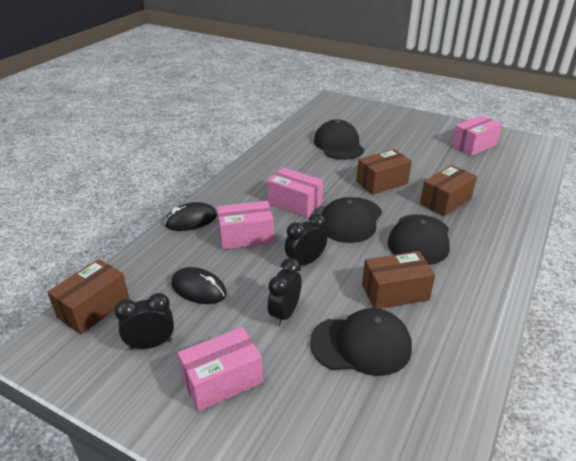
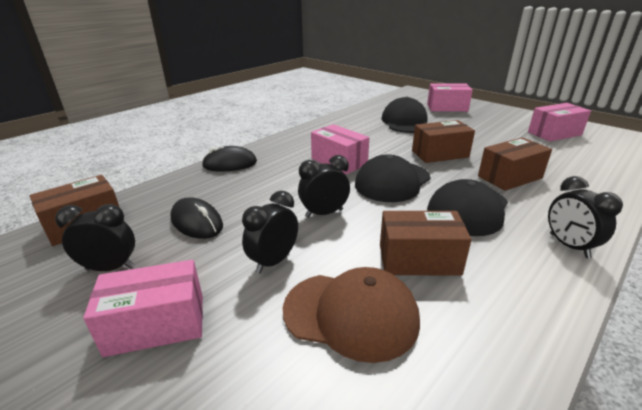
camera: 15 degrees right, 5 degrees down
pink box [217,201,274,250] -> pink box moved to [427,83,473,112]
black cap [310,308,412,376] -> brown cap [283,267,420,363]
none -> black clock [548,176,623,258]

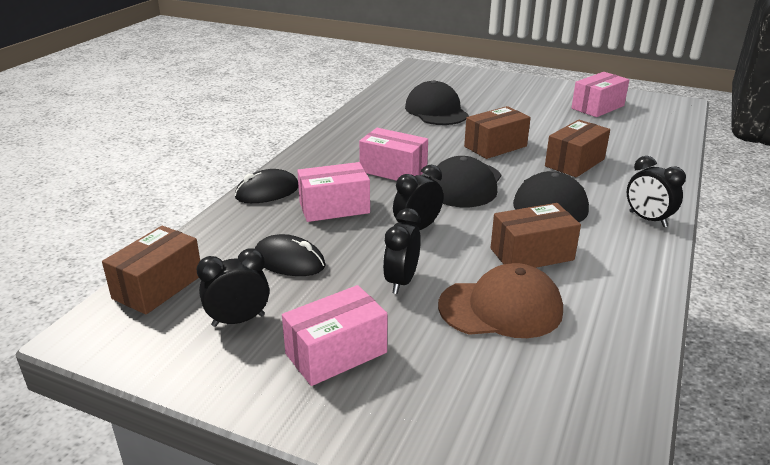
camera: 20 degrees left, 0 degrees up
pink box [427,83,473,112] -> pink box moved to [297,162,370,222]

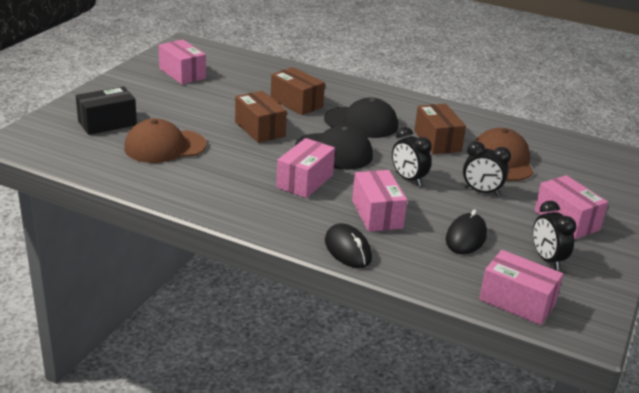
camera: 90 degrees left, 0 degrees up
brown box [102,226,200,315] -> pink box [479,250,563,325]
black cap [405,80,469,125] -> brown cap [124,118,207,163]
black clock [627,156,686,227] -> none
none -> black box [76,86,137,135]

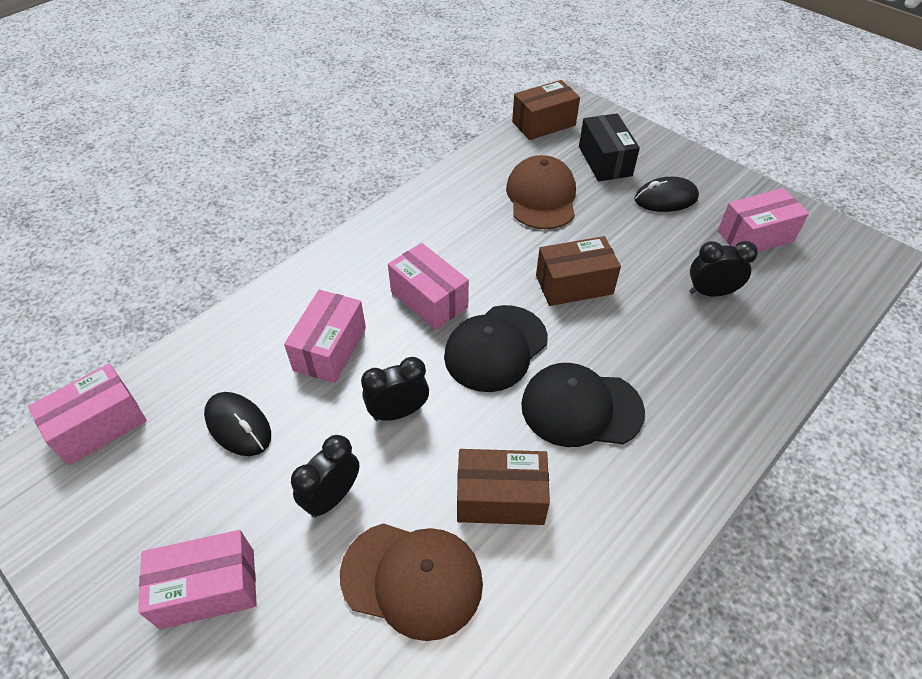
camera: 110 degrees right, 20 degrees up
brown box [271,67,325,115] -> brown box moved to [512,80,580,140]
black cap [324,97,398,138] -> black cap turned 60 degrees clockwise [521,363,645,447]
black mouse [325,223,372,268] -> black mouse moved to [634,177,699,212]
pink box [352,170,407,232] -> pink box turned 75 degrees counterclockwise [284,290,366,383]
black clock [533,201,577,270] -> black clock moved to [689,241,758,297]

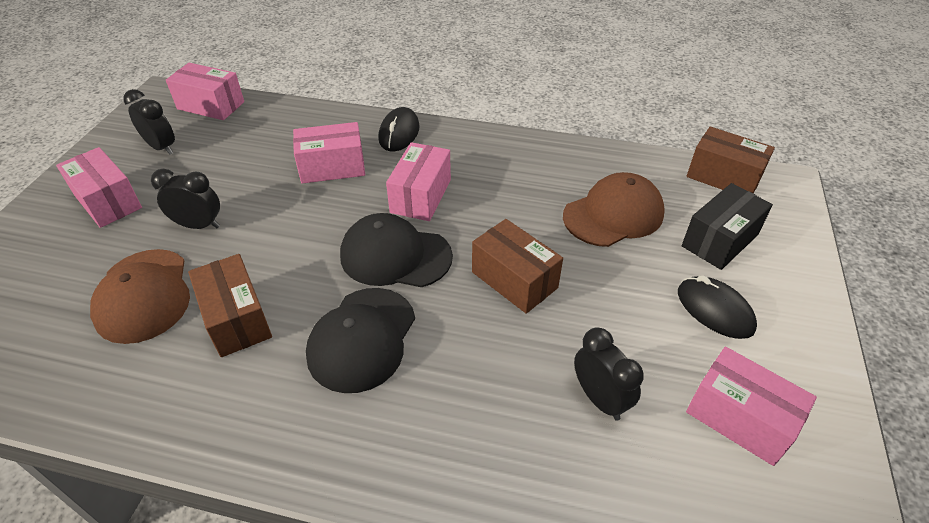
camera: 60 degrees right, 5 degrees down
black mouse [204,392,271,456] -> black mouse moved to [378,107,420,151]
black clock [361,357,429,421] -> black clock moved to [123,89,175,155]
black cap [521,363,645,447] -> black cap turned 135 degrees counterclockwise [306,288,415,393]

